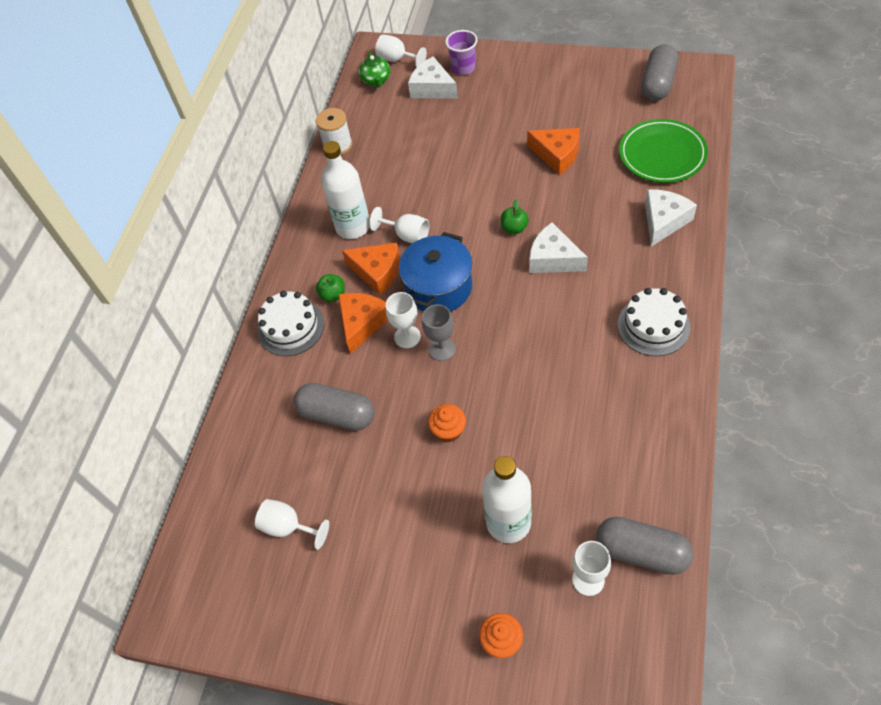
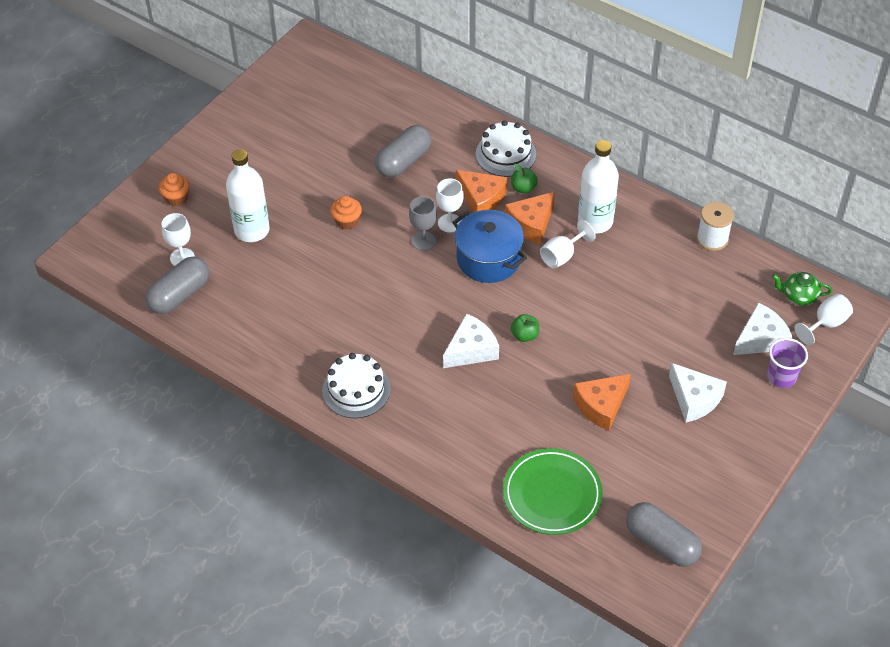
camera: 105 degrees right, 5 degrees down
white goblet [255,499,329,550] -> none
white cheese [645,189,697,247] -> white cheese moved to [669,363,727,423]

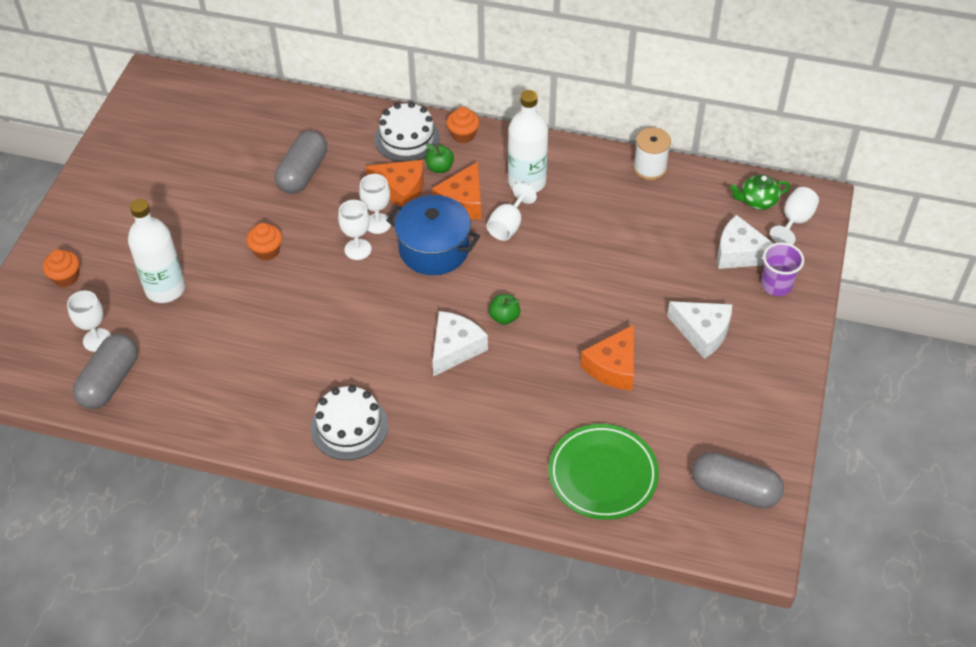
camera: 20 degrees left, 0 degrees up
grey goblet [409,196,437,251] -> white goblet [338,200,371,260]
white cheese [733,302,792,355] -> white cheese turned 105 degrees counterclockwise [717,215,774,269]
none -> orange cupcake [446,107,480,143]

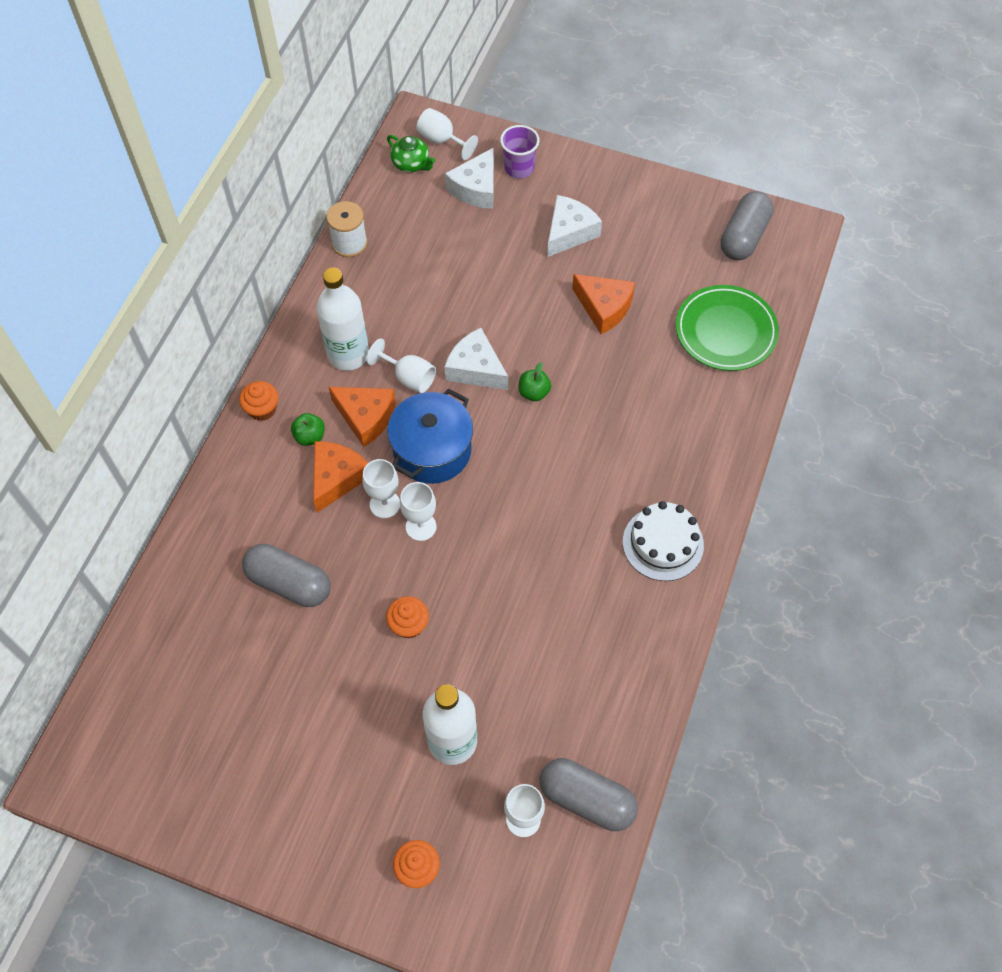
camera: 85 degrees left, 10 degrees up
white cake [374,102,440,162] -> none
white cheese [433,311,488,376] -> white cheese moved to [445,328,508,390]
green teapot [730,175,790,210] -> green teapot turned 45 degrees counterclockwise [387,135,435,172]

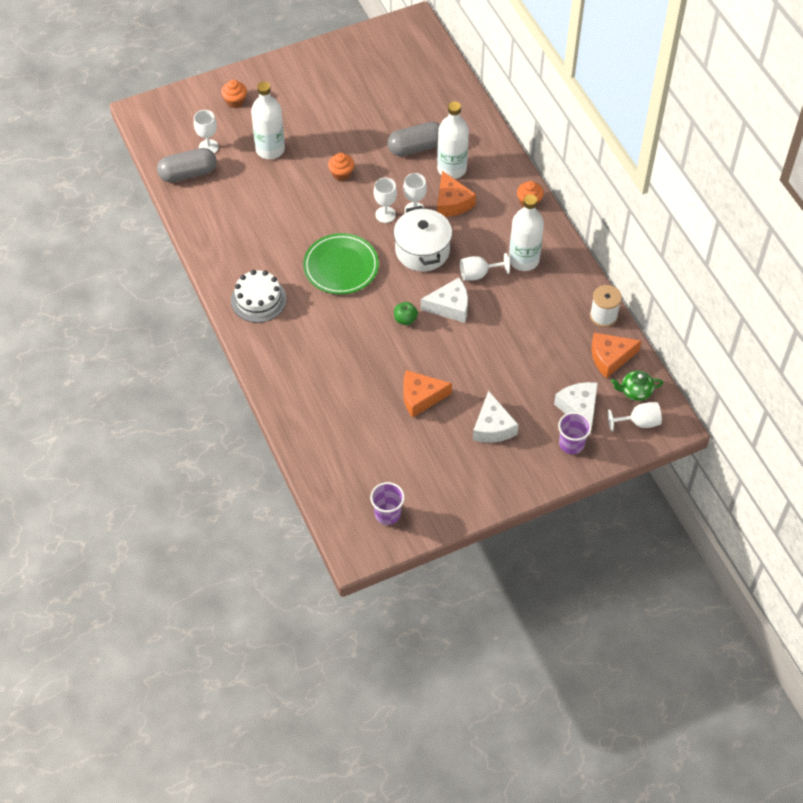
camera: 135 degrees right, 5 degrees down
green apple [291,413,325,446] -> none
orange cheese [329,387,396,447] -> orange cheese moved to [592,333,641,378]
blue pot [387,388,473,484] -> white pot [394,206,452,271]
green plate [676,285,779,371] -> green plate moved to [303,233,379,295]
grey capsule [720,191,774,260] -> purple cup [370,482,405,525]
none -> white bottle [437,101,469,179]

